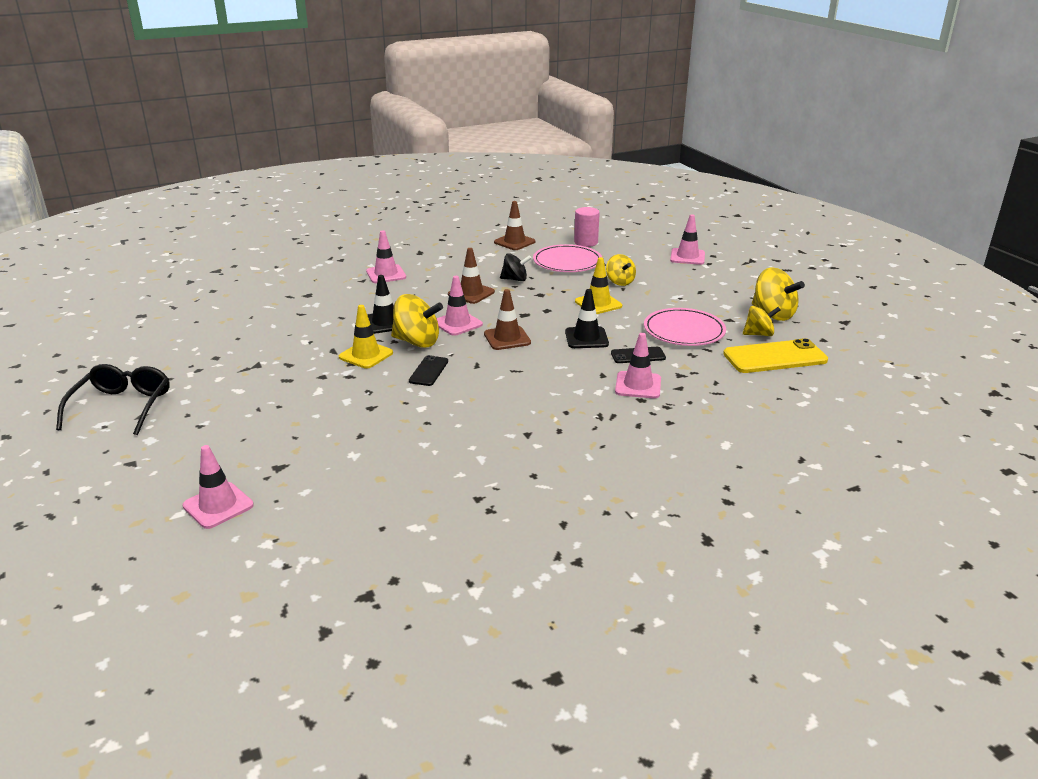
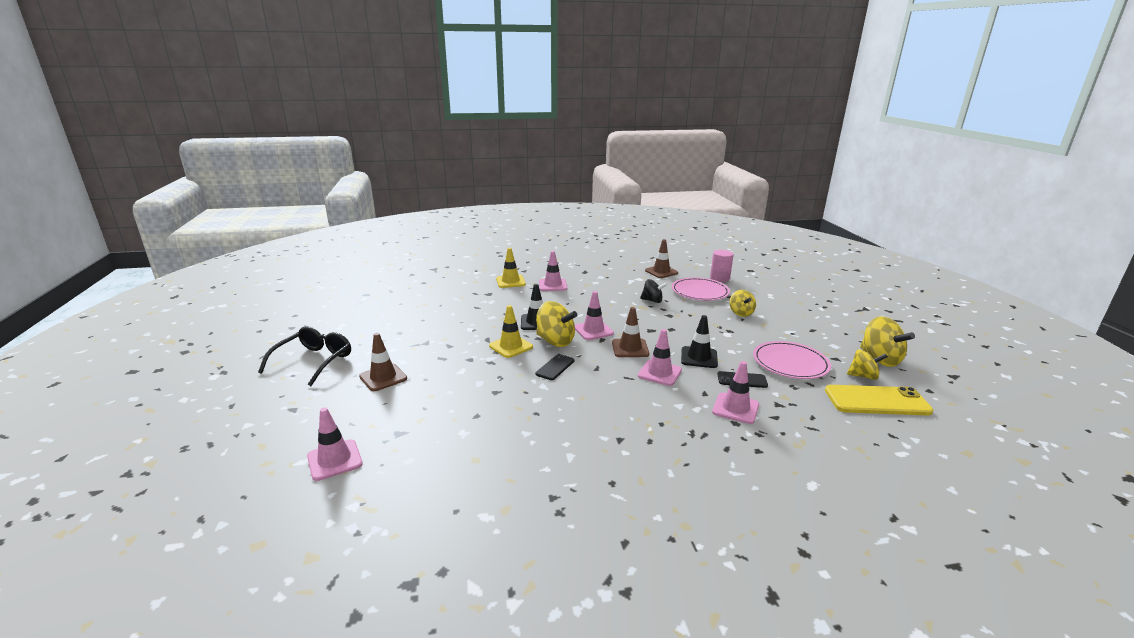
camera: 15 degrees right, 5 degrees down
brown traffic cone [448,248,495,304] -> brown traffic cone moved to [359,333,407,391]
yellow traffic cone [575,257,622,314] -> yellow traffic cone moved to [496,248,526,288]
pink traffic cone [670,214,705,265] -> pink traffic cone moved to [638,329,682,386]

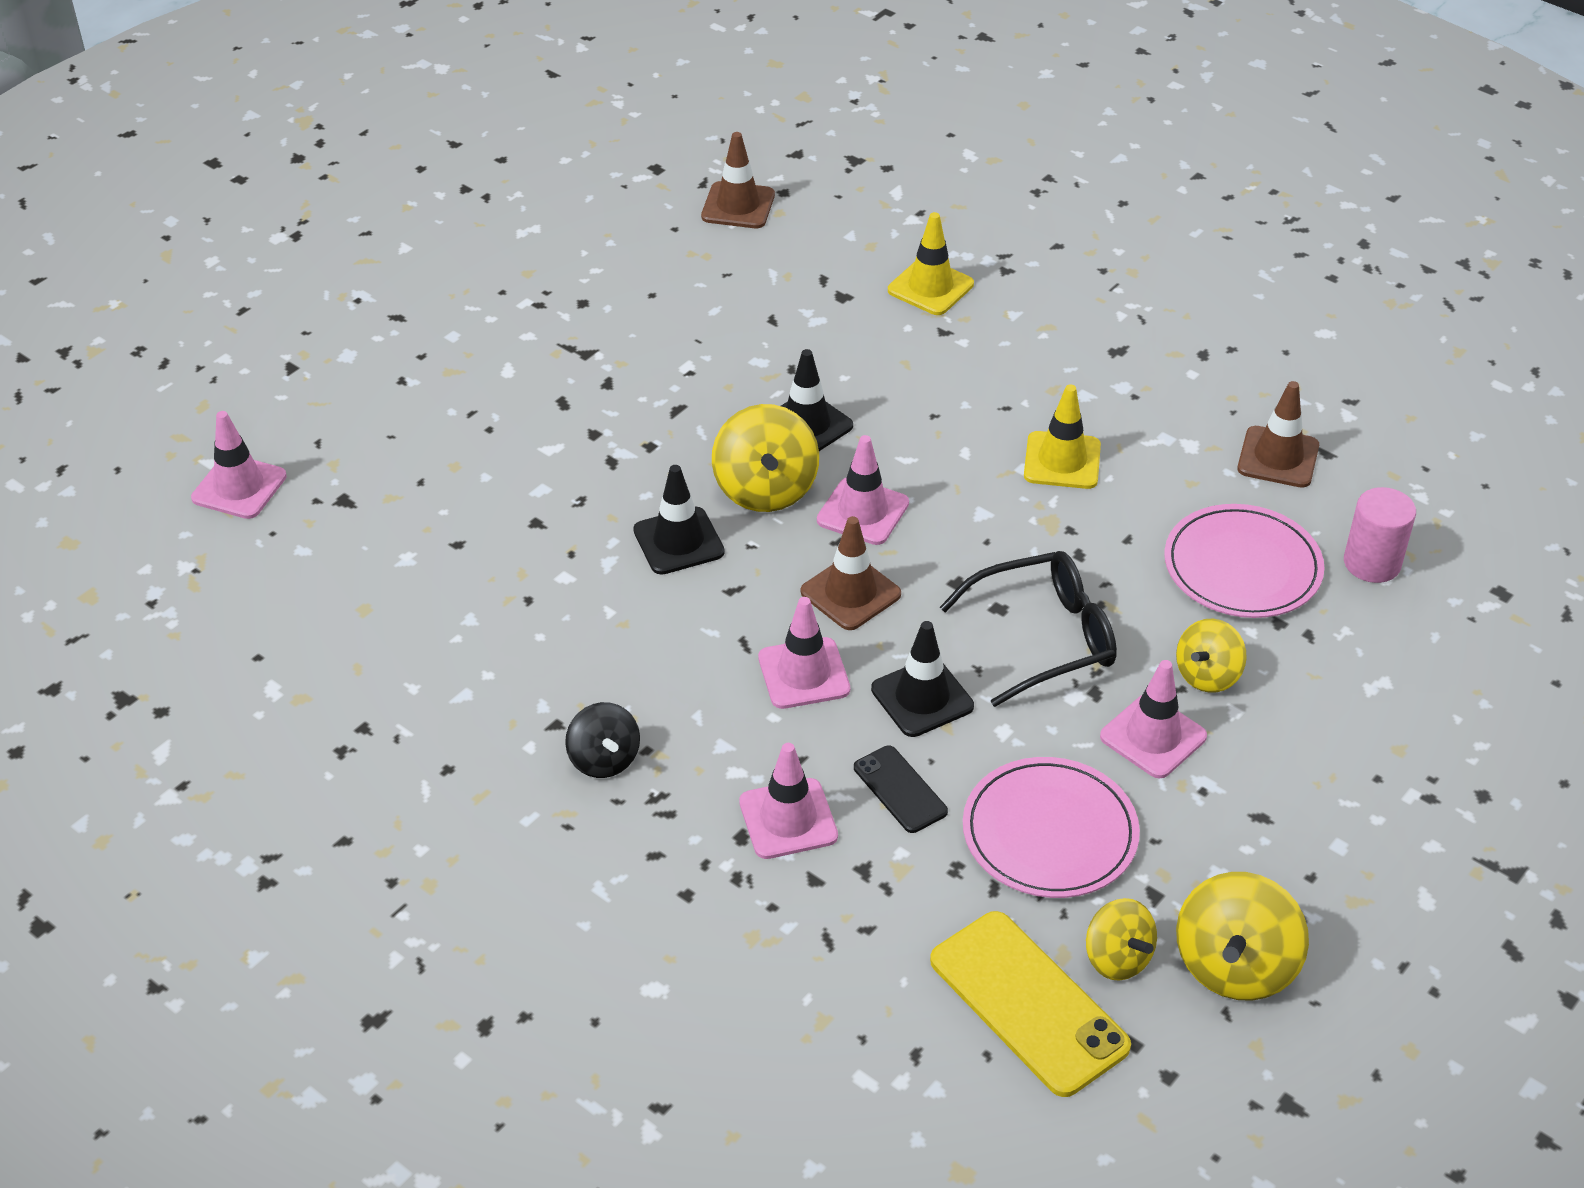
camera: 50 degrees right, 20 degrees up
black glasses [258,326,351,386] -> black glasses moved to [940,551,1117,707]
brown traffic cone [359,333,407,391] -> brown traffic cone moved to [701,132,775,228]
yellow traffic cone [489,305,533,358] -> yellow traffic cone moved to [1024,384,1101,489]
black phone [536,354,574,380] -> black traffic cone [633,465,725,575]
pink traffic cone [539,251,567,291] -> pink traffic cone moved to [1100,660,1207,778]
black spinning top [640,279,668,303] -> black spinning top moved to [565,702,640,778]

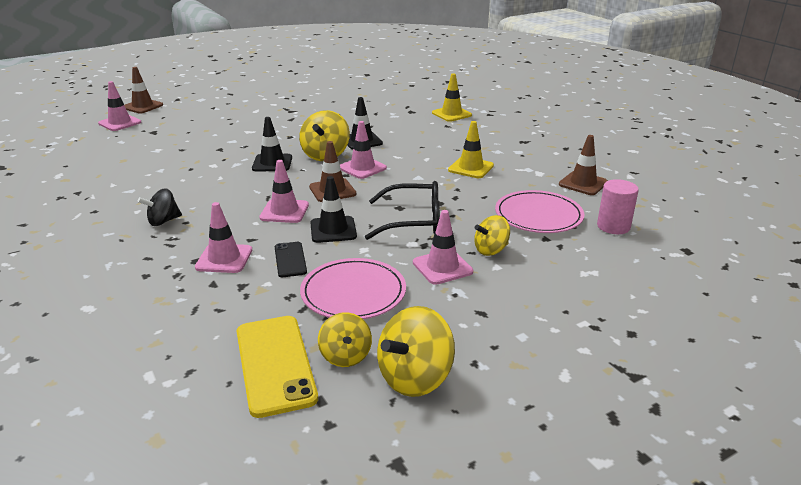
camera: 20 degrees right, 15 degrees down
black spinning top [565,702,640,778] -> black spinning top turned 60 degrees clockwise [138,188,182,226]
brown traffic cone [701,132,775,228] -> brown traffic cone moved to [124,67,163,113]

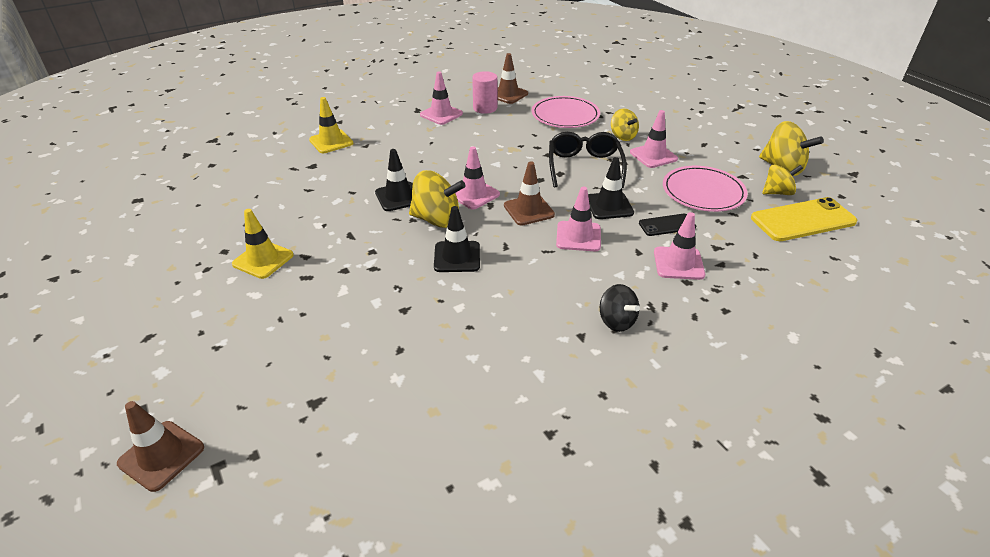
camera: 90 degrees left, 10 degrees up
pink traffic cone [98,81,141,131] -> pink traffic cone moved to [420,72,463,125]
yellow traffic cone [448,121,494,178] -> yellow traffic cone moved to [232,209,294,279]
pink cylinder [597,179,639,234] -> pink cylinder moved to [472,71,497,114]

